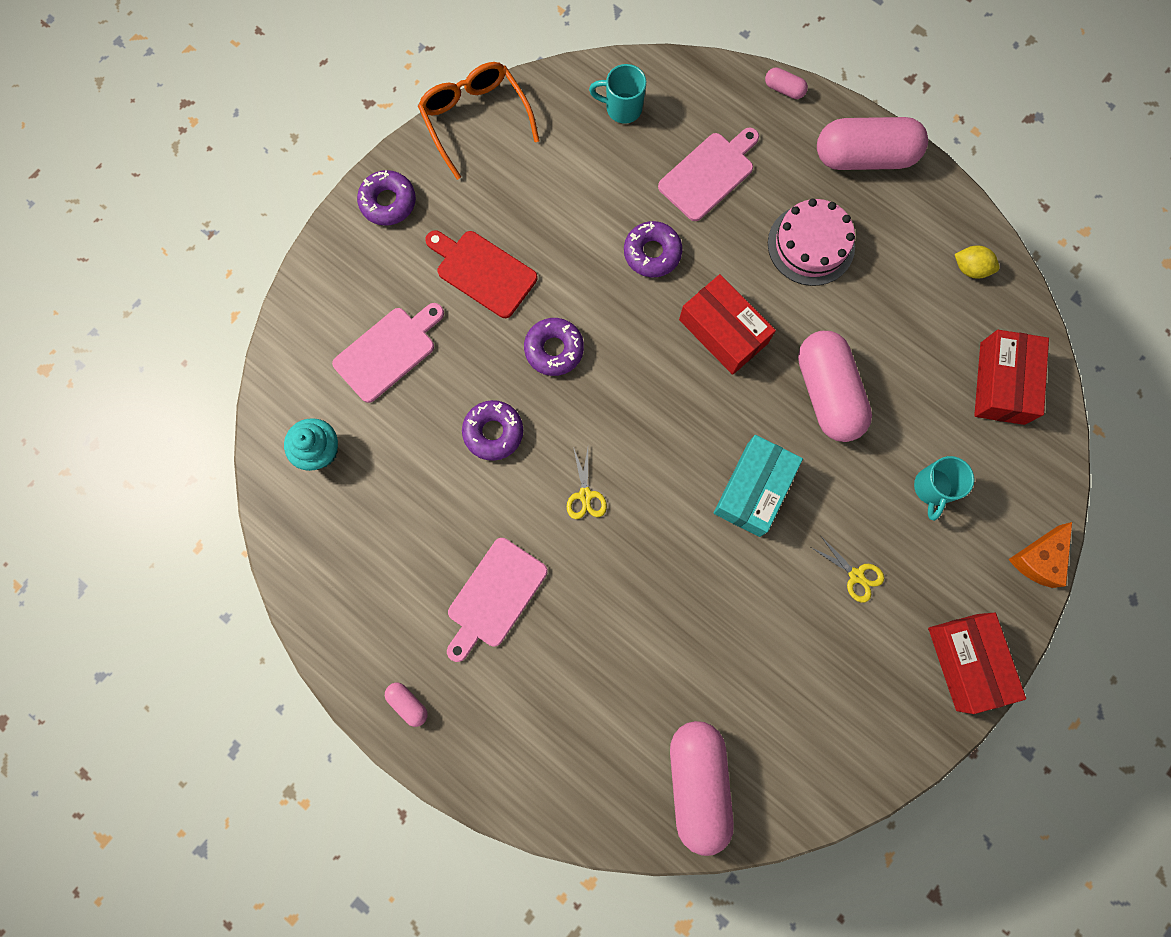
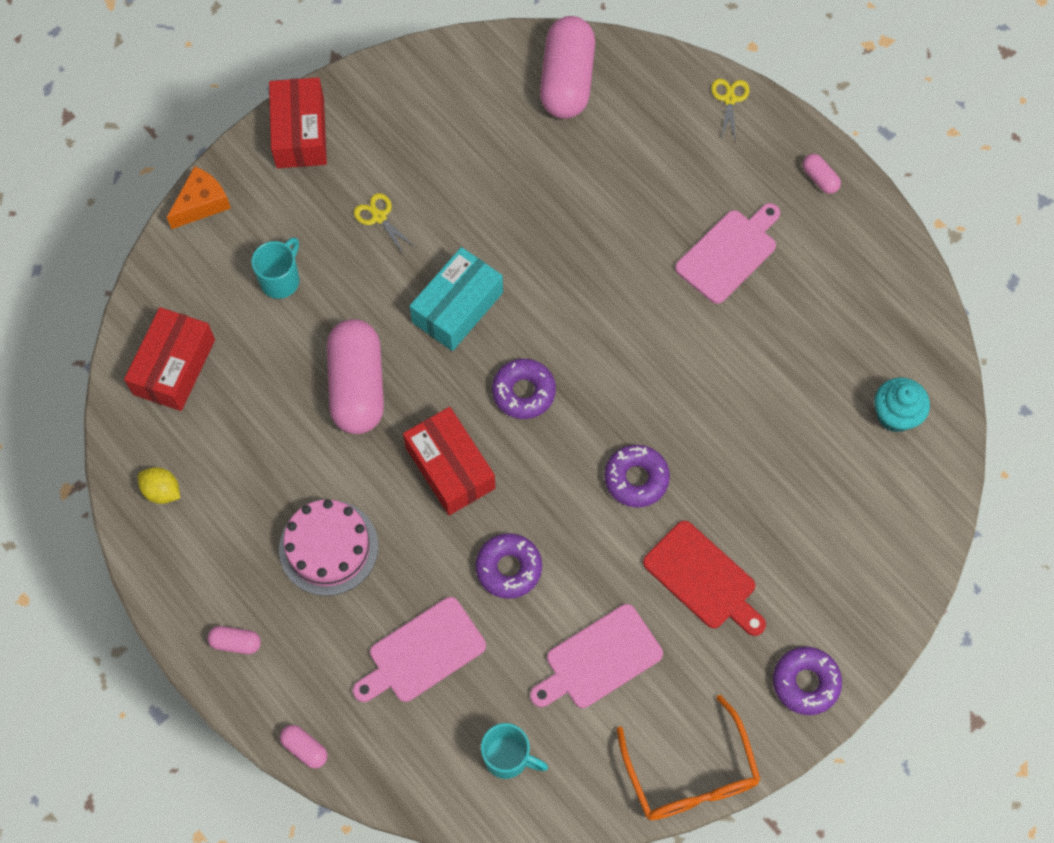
camera: 170 degrees left, 10 degrees down
pink cutting board [332,303,444,403] -> pink cutting board moved to [530,604,663,708]
purple donut [462,400,523,461] -> purple donut moved to [492,359,556,419]
yellow scissors [567,447,607,519] -> yellow scissors moved to [711,79,750,141]
pink capsule [817,117,928,170] -> pink capsule [207,626,261,654], size x0.42

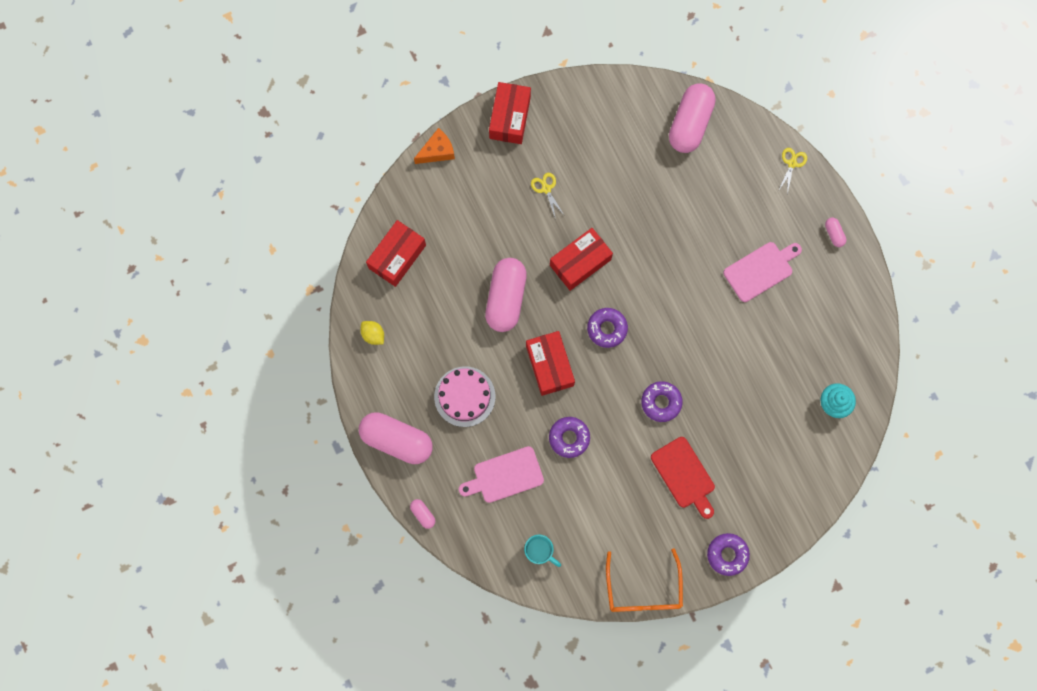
camera: 15 degrees right, 10 degrees up
pink capsule [207,626,261,654] -> pink capsule [359,412,433,464], size x2.38
turquoise mug [251,237,299,299] -> none
turquoise box [409,247,503,351] -> red box [550,228,613,291]
pink cutting board [530,604,663,708] -> none

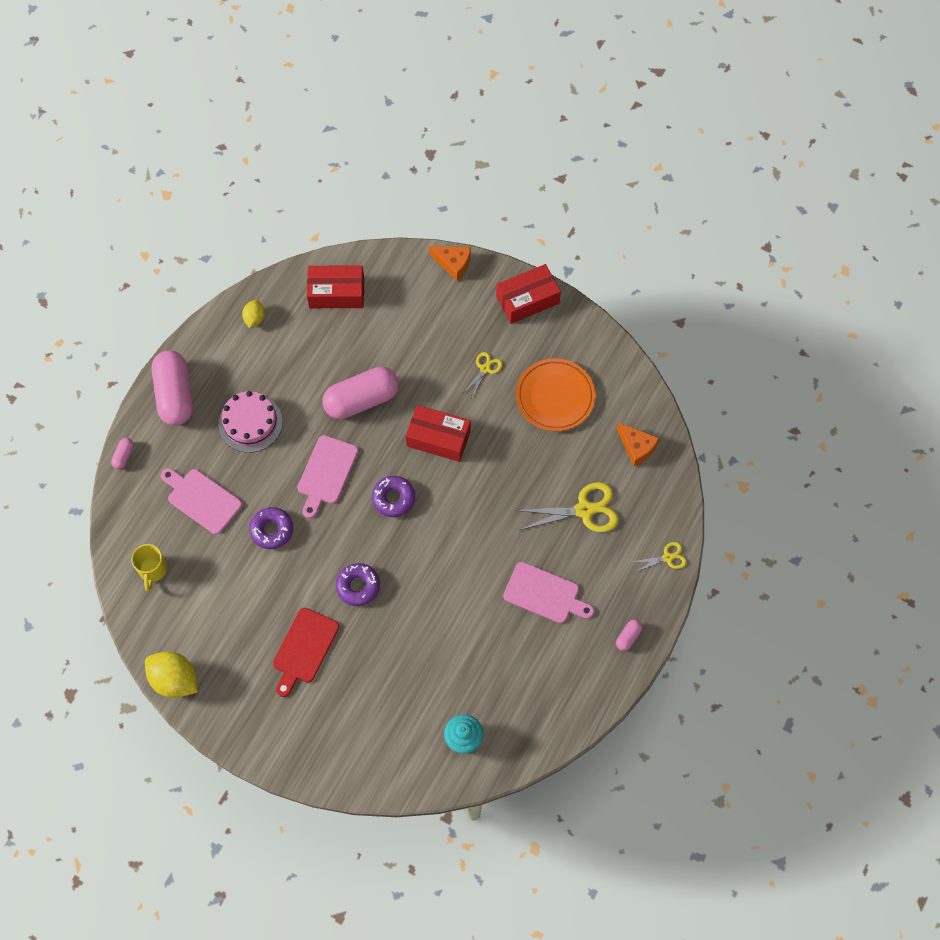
camera: 55 degrees right, 10 degrees down
turquoise mug [524,534,561,567] -> yellow mug [132,544,167,591]
red box [526,331,575,396] -> pink cutting board [298,435,358,518]
orange glasses [606,548,683,612] -> yellow lemon [145,652,198,698]
pink capsule [669,83,716,153] -> orange cheese [617,422,659,466]
purple donut [707,533,750,576] -> none
none -> yellow scissors [515,482,619,532]
none -> orange plate [516,358,595,431]

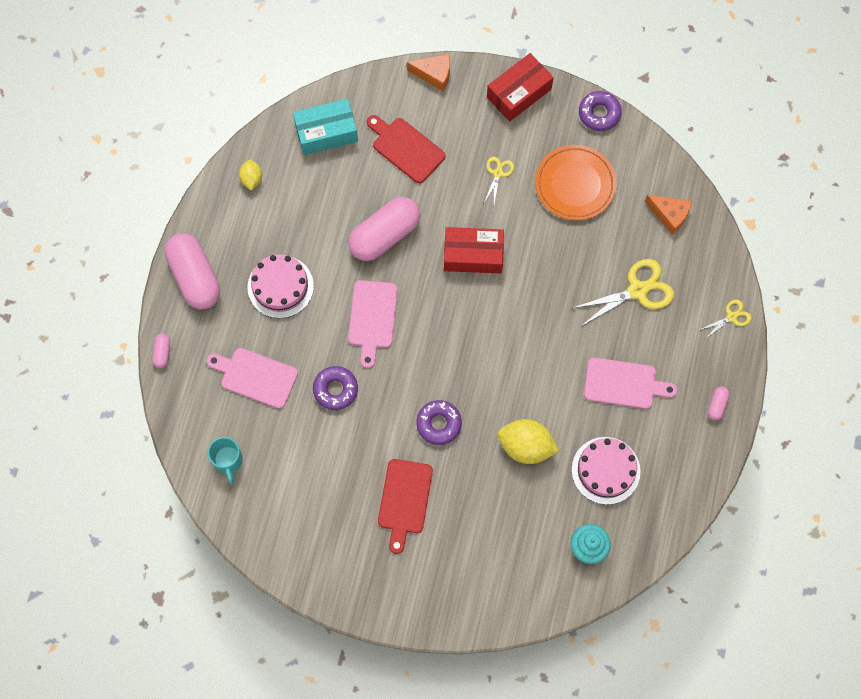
camera: 15 degrees left, 5 degrees up
yellow mug [132,544,167,591] -> turquoise mug [208,437,243,485]
yellow lemon [145,652,198,698] -> yellow lemon moved to [498,419,560,464]
red box [307,265,364,308] -> turquoise box [293,99,358,155]
purple donut [372,476,415,517] -> purple donut moved to [579,91,622,131]
none -> red cutting board [367,115,445,183]
none -> pink cake [572,437,641,505]

